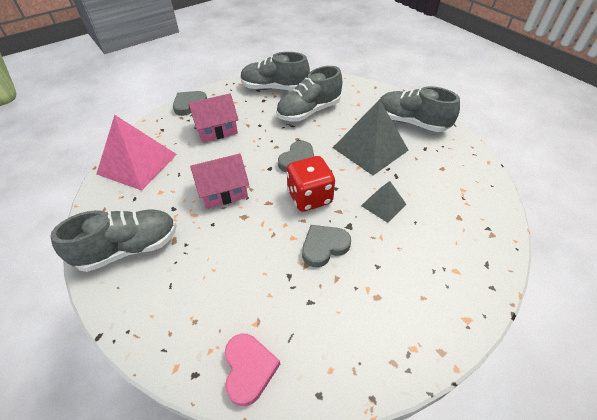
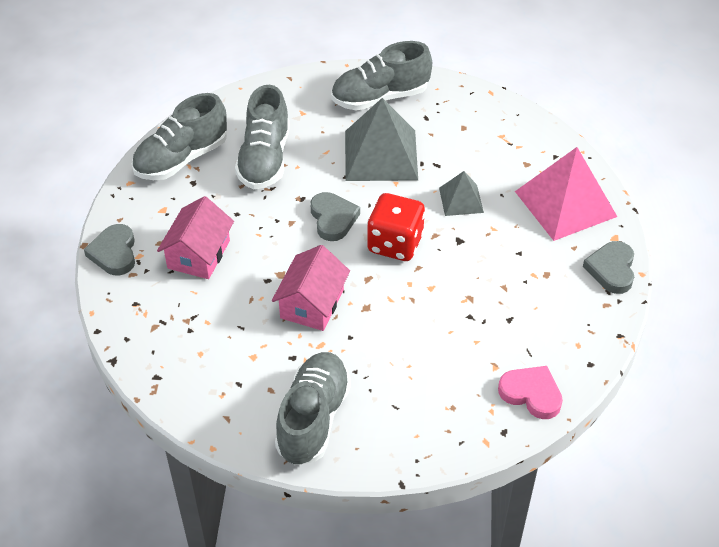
camera: 50 degrees left, 0 degrees up
pink pyramid [97,115,177,191] -> pink pyramid moved to [515,147,617,241]
grey heart [302,225,351,267] -> grey heart moved to [583,241,634,294]

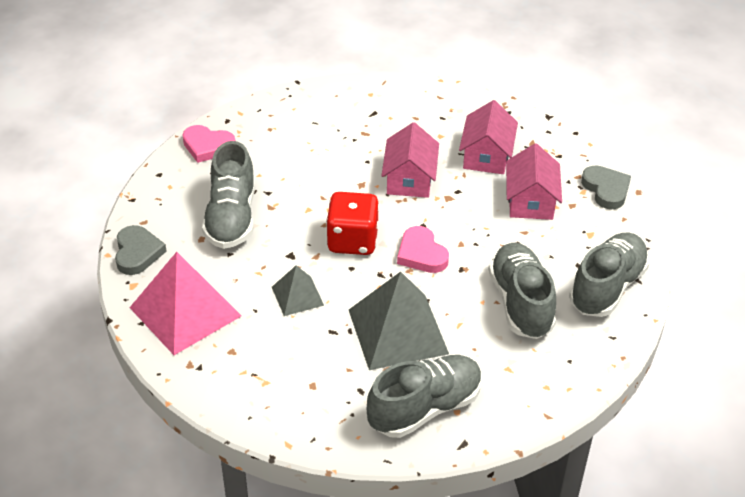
camera: 165 degrees right, 5 degrees down
grey shoe [275,352,351,465] -> grey shoe moved to [202,141,255,249]
grey heart [311,192,360,241] -> pink heart [397,226,449,273]
none -> pink house [459,100,518,174]

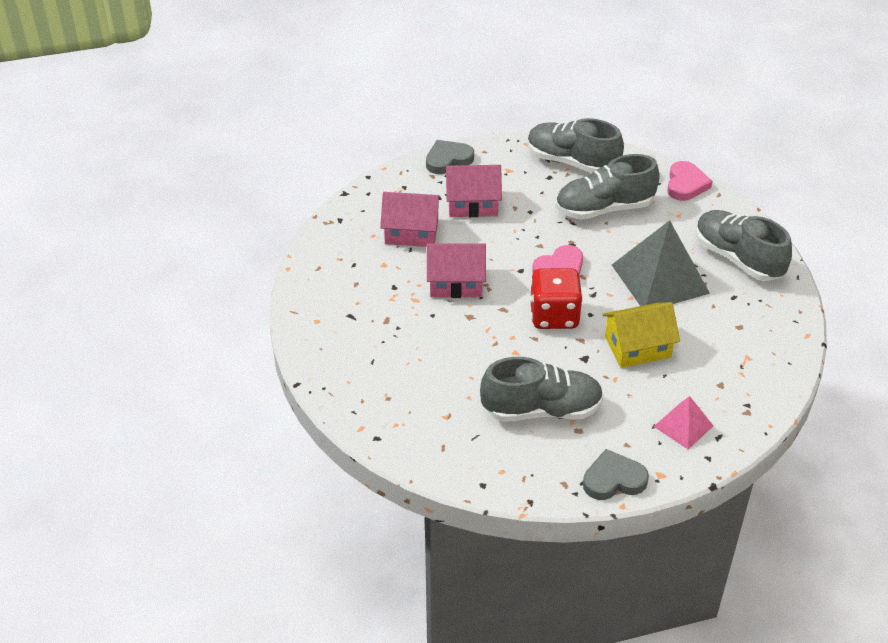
camera: 95 degrees left, 0 degrees up
pink pyramid [130,252,241,355] -> pink pyramid [654,396,713,449], size x0.53
pink heart [183,125,235,163] -> pink heart moved to [667,161,713,201]
grey pyramid [272,265,324,316] -> yellow house [602,302,680,368]

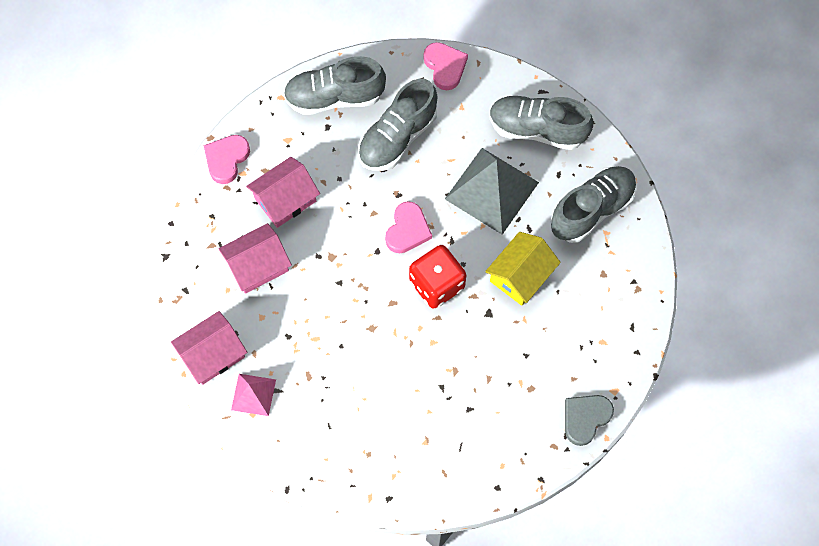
camera: 35 degrees left, 25 degrees up
grey heart [426,140,474,174] -> pink heart [204,135,250,184]
pink house [427,243,486,298] -> pink house moved to [171,311,247,385]
grey shoe [480,357,604,422] -> grey shoe moved to [551,166,637,243]
pink pyramid [654,396,713,449] -> pink pyramid moved to [231,374,276,416]

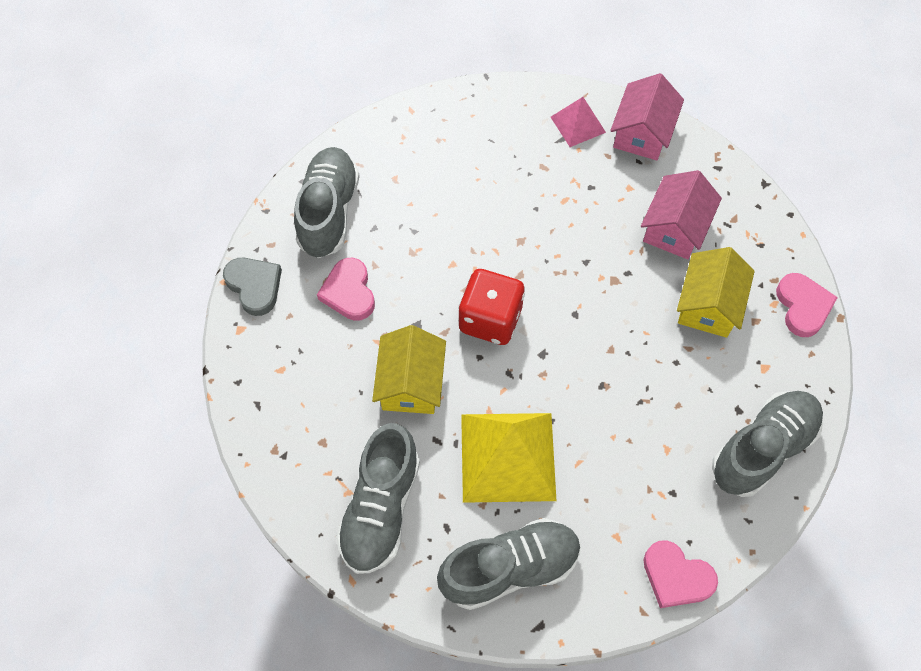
camera: 145 degrees right, 5 degrees down
pink house [246,157,320,228] -> yellow house [677,247,755,338]
grey shoe [358,79,437,171] -> grey shoe moved to [294,147,360,258]
pink heart [385,201,432,253] -> pink heart moved to [317,257,375,321]
grey pyramid [445,148,539,235] -> yellow pyramid [461,413,556,503]
grey heart [565,395,614,446] -> grey heart turned 45 degrees counterclockwise [223,258,282,316]

